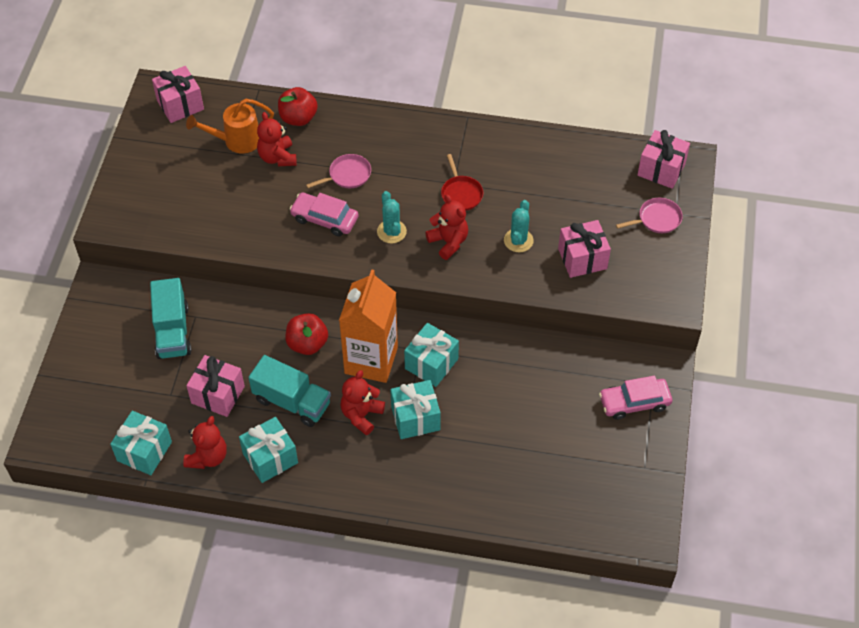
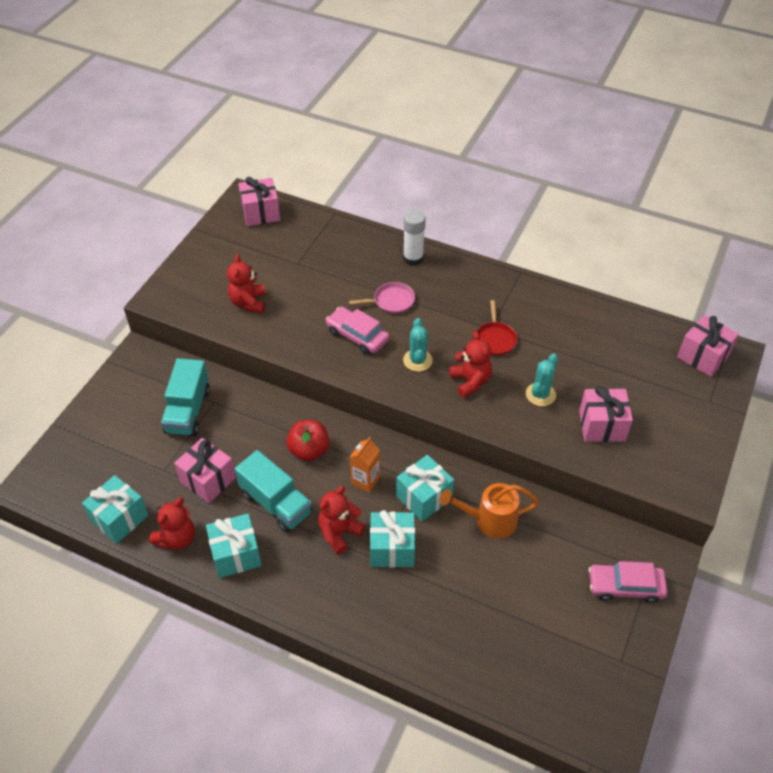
camera: 15 degrees right, 5 degrees down
orange watering can [186,99,274,153] -> orange watering can moved to [440,483,539,538]
red teddy bear [257,112,297,166] -> red teddy bear moved to [227,254,266,313]
red apple [278,87,318,126] -> none
orange carton [339,269,398,383] -> orange carton [350,437,380,493], size x0.48
pink pan [616,198,683,233] -> none
none -> white glue stick [403,209,426,266]

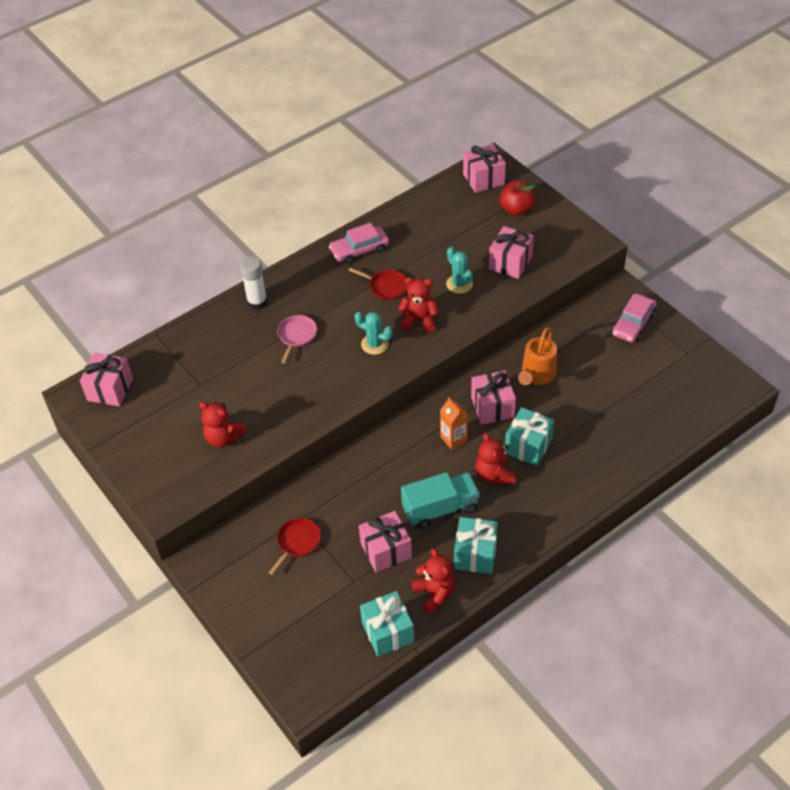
camera: 60 degrees left, 0 degrees up
turquoise truck [161,358,210,436] -> red pan [269,518,321,575]
red apple [286,420,330,461] -> red apple moved to [500,181,536,216]
pink car [326,307,389,354] -> pink car moved to [329,223,389,264]
turquoise gift [396,455,454,522] -> pink gift [471,371,516,425]

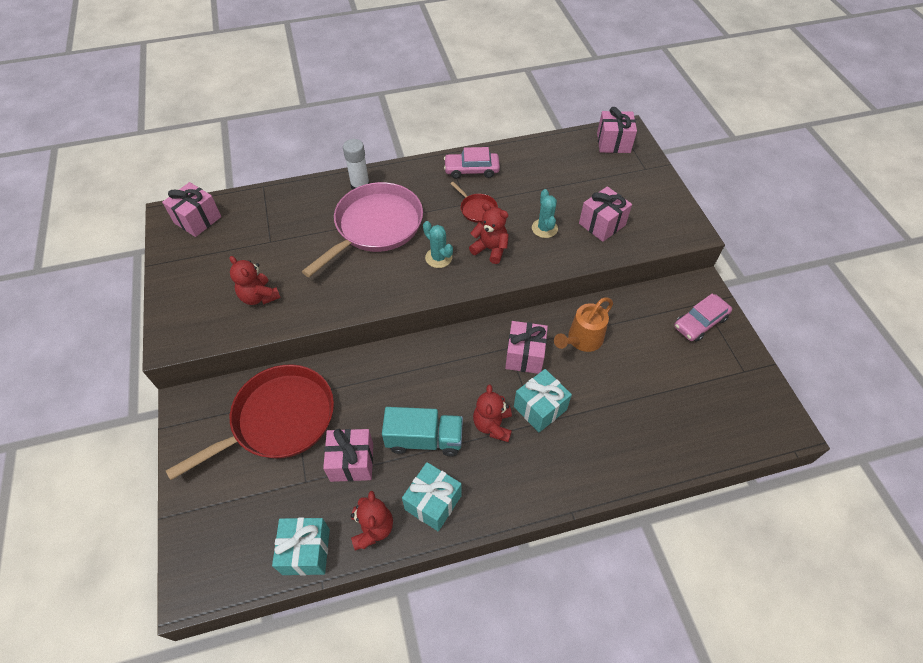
camera: 20 degrees right, 5 degrees up
red pan [269,518,321,575] -> red pan [166,364,334,480], size x2.32
pink pan [277,315,317,363] -> pink pan [302,182,423,277], size x2.32
orange carton [440,397,468,450] -> none
red apple [500,181,536,216] -> none

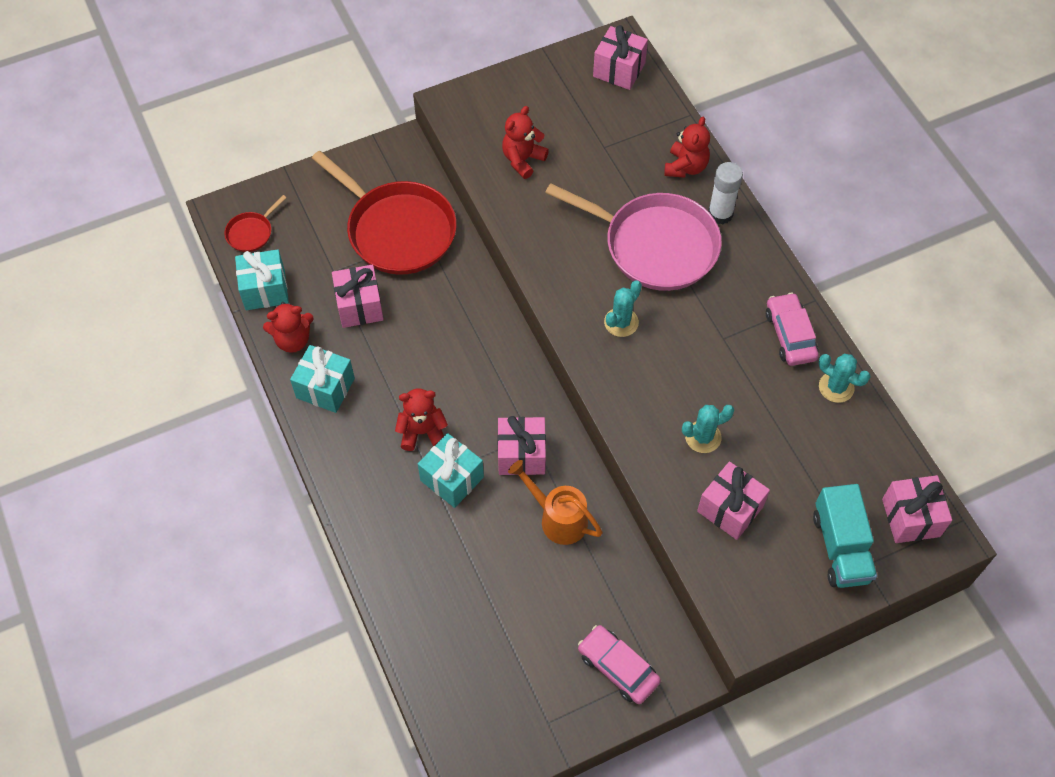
camera: 80 degrees right, 5 degrees up
turquoise truck [382,407,463,456] -> turquoise truck moved to [813,484,877,588]
red pan [450,182,498,223] -> red pan moved to [224,195,287,252]
red teddy bear [469,203,509,264] -> red teddy bear moved to [664,117,710,178]
none -> turquoise cactus [819,354,871,403]

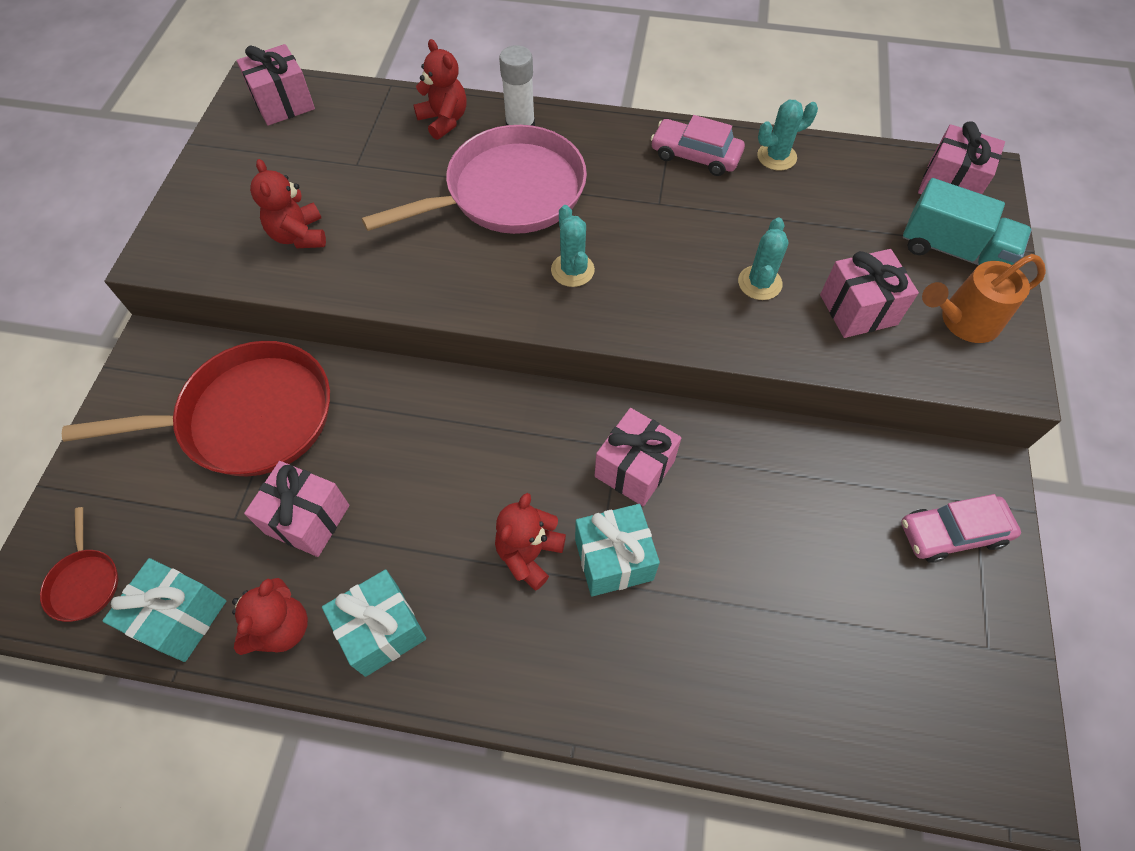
camera: 55 degrees left, 0 degrees up
orange watering can [508,460,603,545] -> orange watering can moved to [922,254,1046,343]

